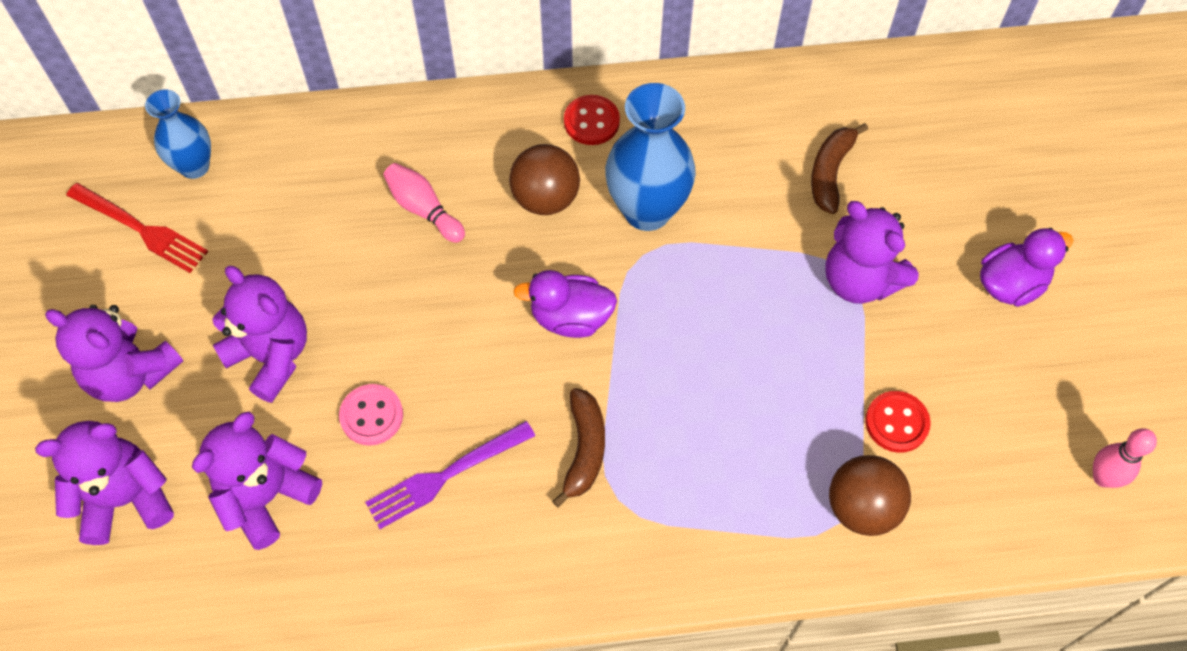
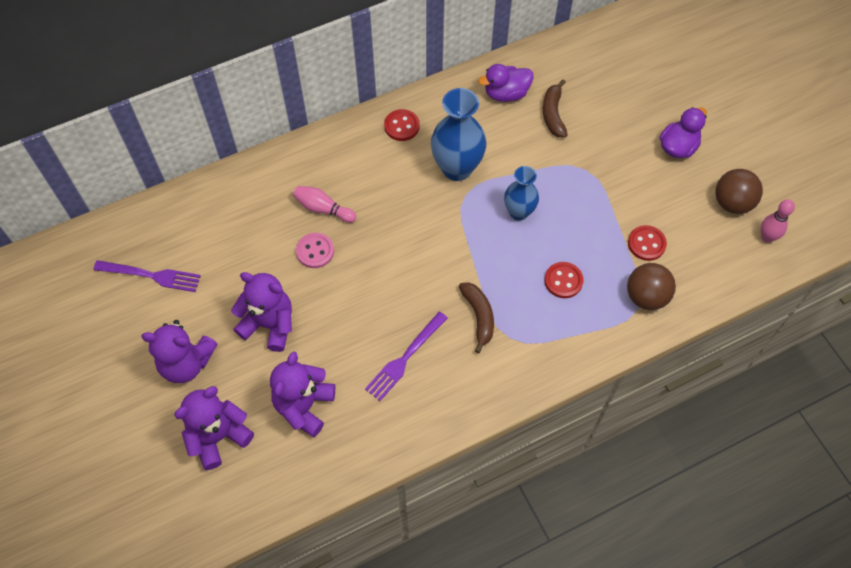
camera: 20 degrees left, 0 degrees up
red fork [66,183,208,273] -> purple fork [93,260,201,292]
blue vase [145,89,211,179] -> blue vase moved to [504,166,539,221]
pink button [339,384,403,446] -> pink button moved to [296,233,334,268]
brown ball [509,144,580,215] -> brown ball moved to [715,169,763,214]
purple duck [514,270,617,338] -> purple duck moved to [478,64,534,102]
purple teddy bear [825,201,919,304] -> none
none -> red button [544,262,583,298]

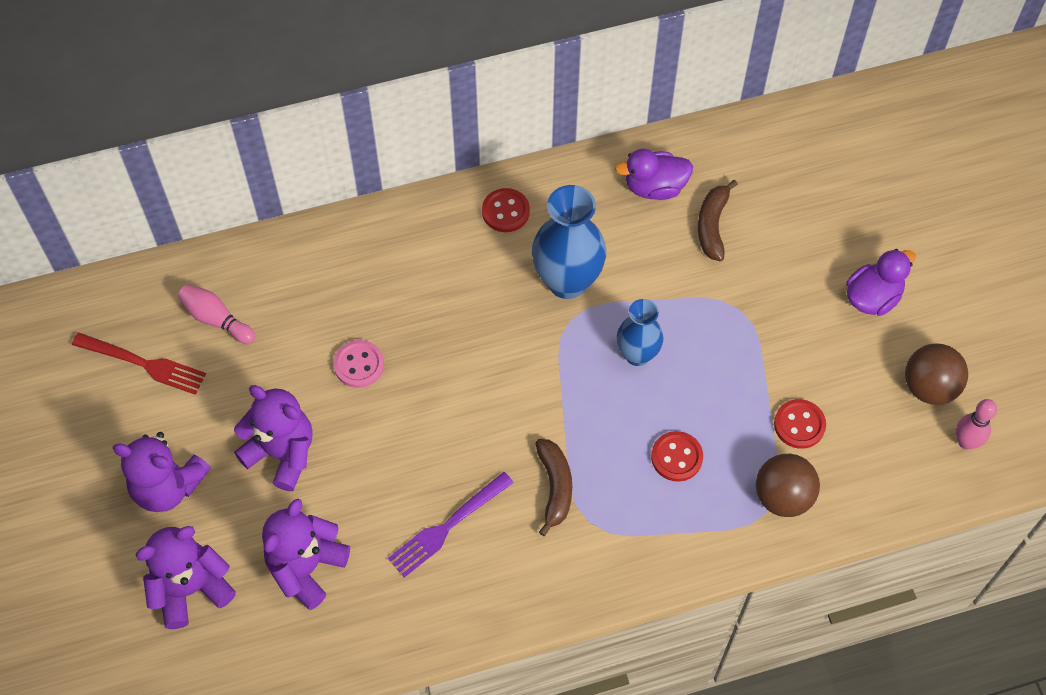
camera: 10 degrees right, 0 degrees up
purple fork [93,260,201,292] -> red fork [72,333,206,395]
pink bowling pin [293,186,356,223] -> pink bowling pin moved to [178,284,255,344]

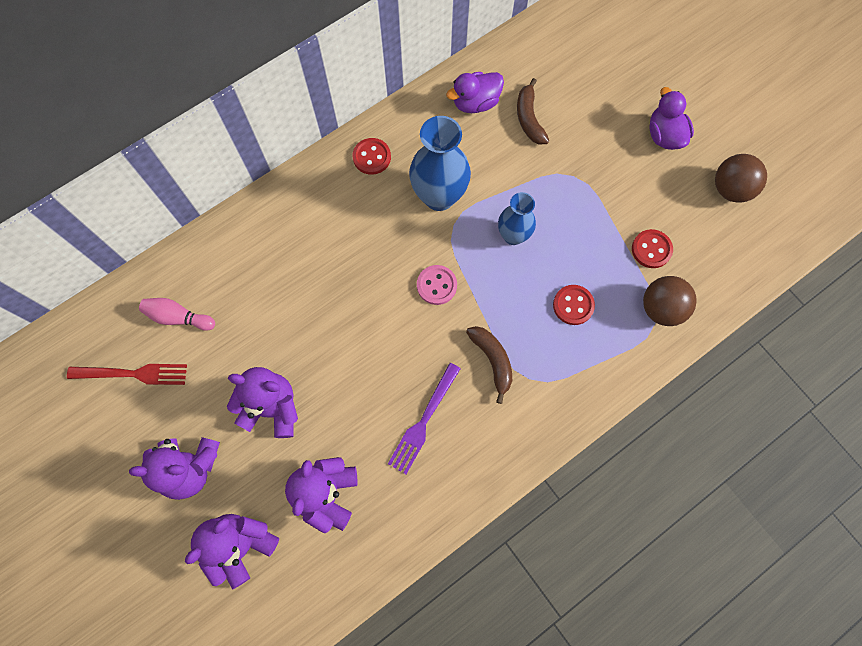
camera: 20 degrees left, 10 degrees up
pink button [334,340,384,388] -> pink button moved to [417,265,457,305]
purple duck [846,249,916,316] -> purple duck turned 45 degrees counterclockwise [649,87,694,150]
pink bowling pin [956,399,997,450] -> none

